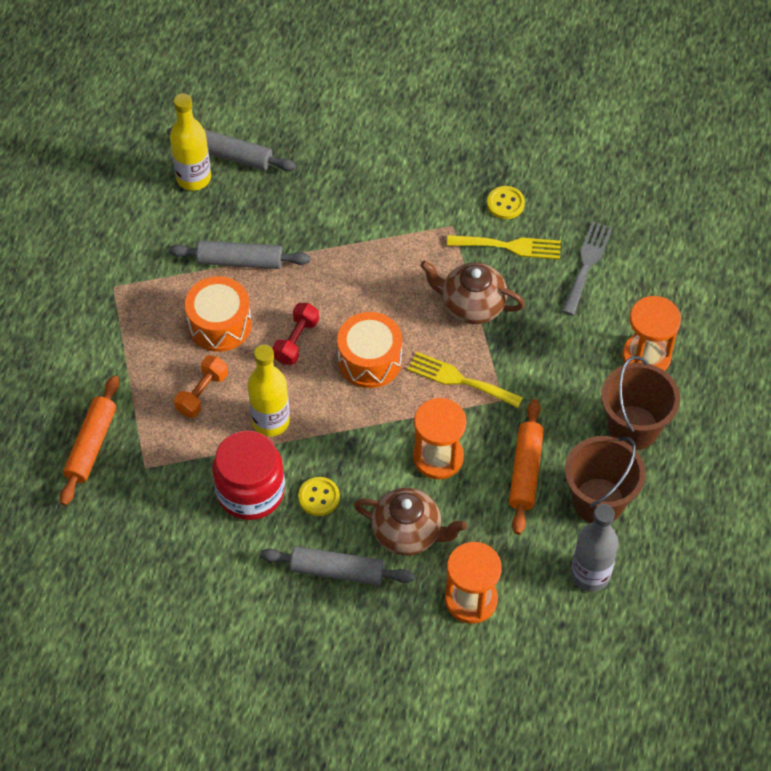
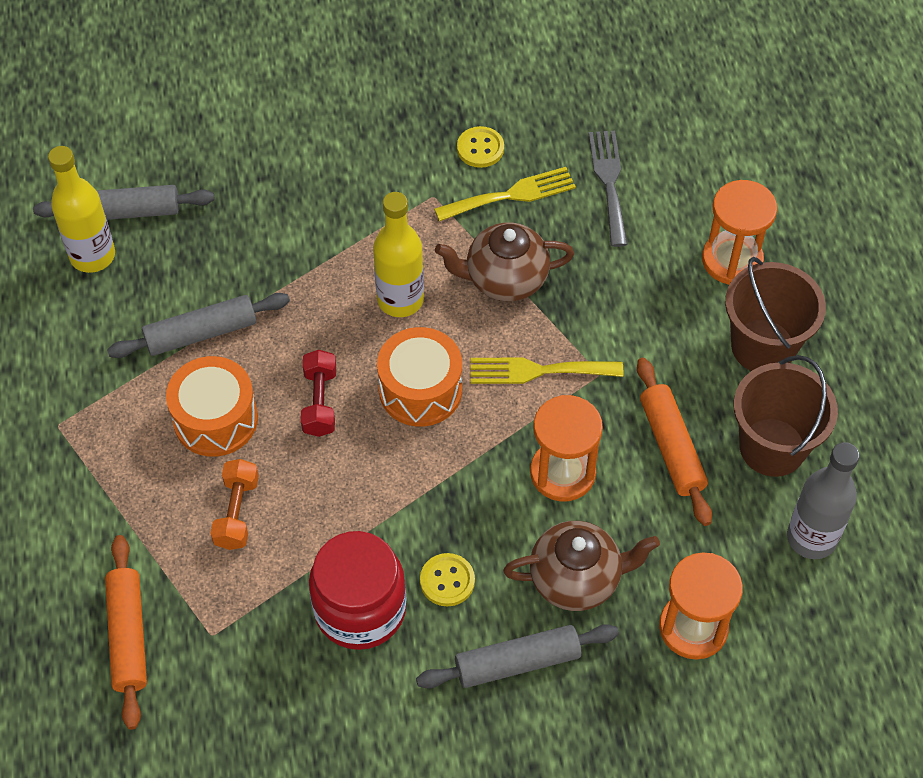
camera: 25 degrees left, 0 degrees up
yellow bottle [248,345,290,437] -> yellow bottle moved to [373,192,424,317]

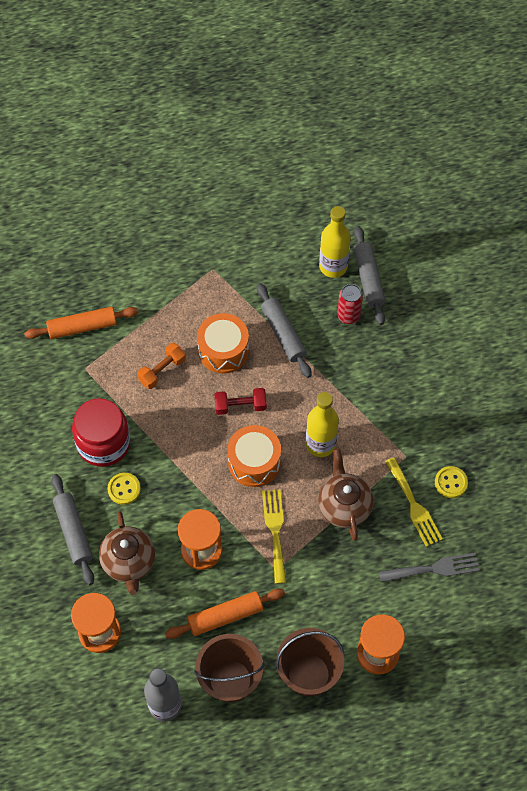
camera: 85 degrees right, 5 degrees up
orange dumbbell [210,459,259,550] -> orange dumbbell turned 45 degrees counterclockwise [137,343,186,389]
none -> red can [337,284,363,324]

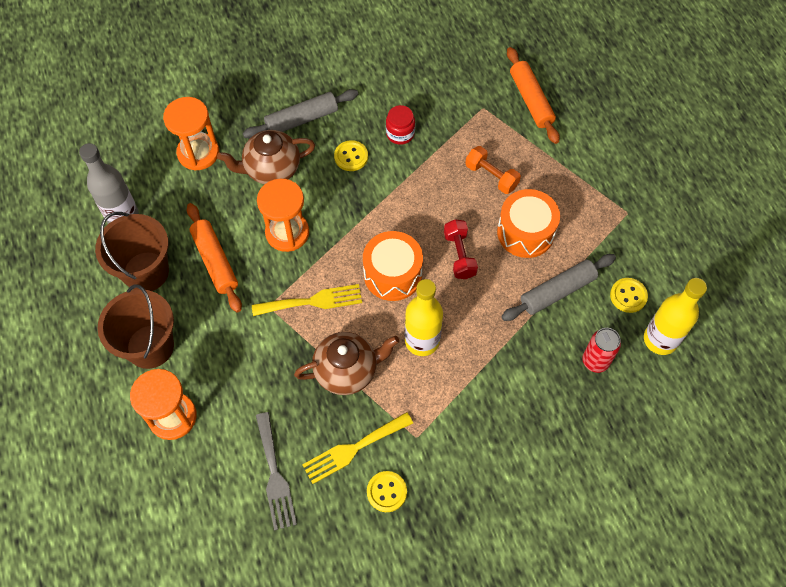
camera: 85 degrees right, 0 degrees up
red jar [72,398,130,467] -> red jar [386,105,415,145], size x0.51
grey rolling pin [354,226,386,325] -> none
none -> yellow button [610,278,648,313]

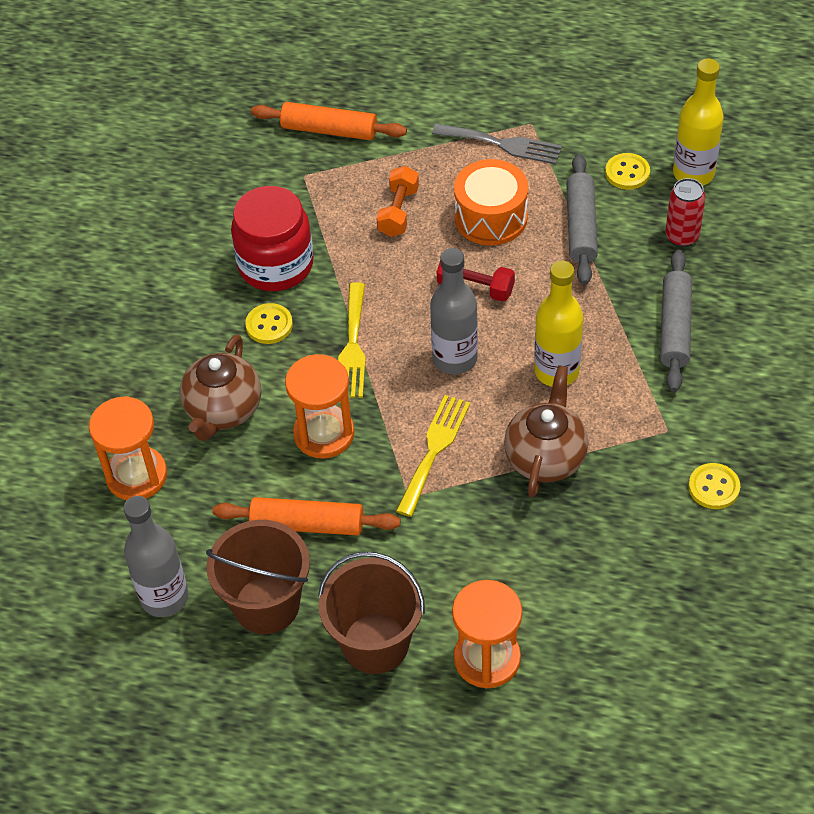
camera: 55 degrees left, 10 degrees down
grey rolling pin [243,89,358,138] -> grey rolling pin moved to [660,250,692,392]
grey fork [256,412,297,530] -> grey fork moved to [432,124,562,164]
yellow fork [302,412,413,484] -> yellow fork moved to [338,282,366,398]
orange drum [363,231,423,301] -> grey bottle [430,248,478,374]
red jar [386,105,415,145] -> red jar [231,186,314,291], size x1.96
orange dumbbell [465,146,521,194] -> orange dumbbell turned 60 degrees counterclockwise [377,166,419,237]

